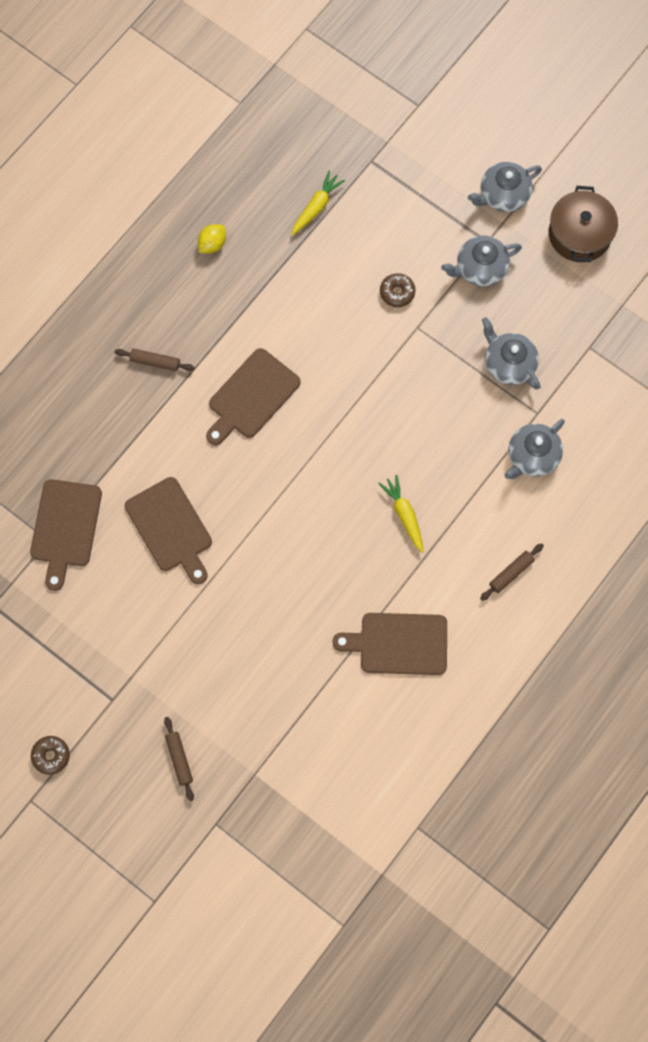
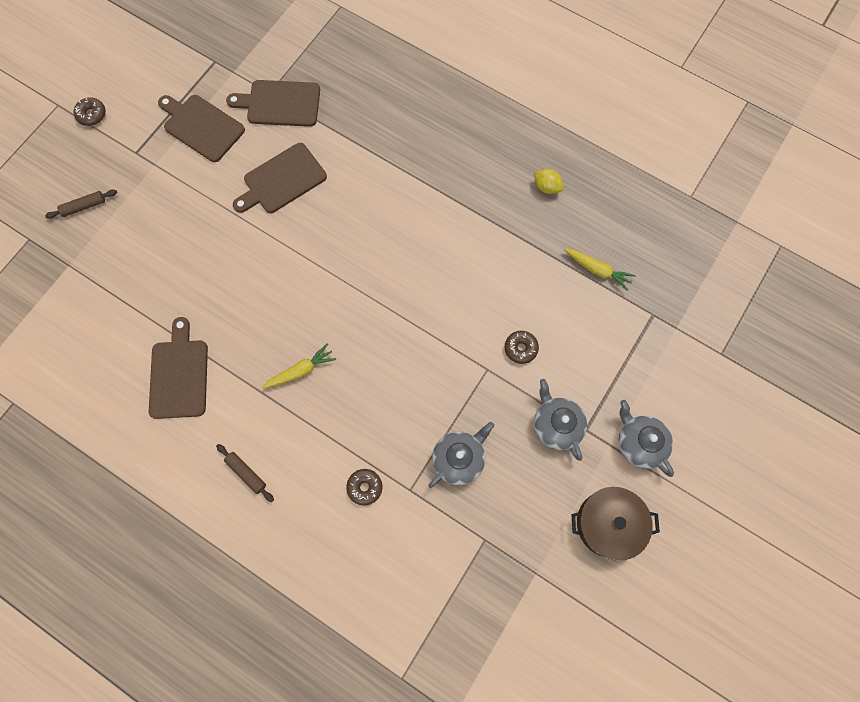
camera: 85 degrees right, 0 degrees up
brown rolling pin [115,349,195,371] -> none
brown cutting board [206,348,301,445] -> brown cutting board moved to [158,95,245,162]
grey teapot [504,419,565,479] -> brown donut [346,469,382,505]

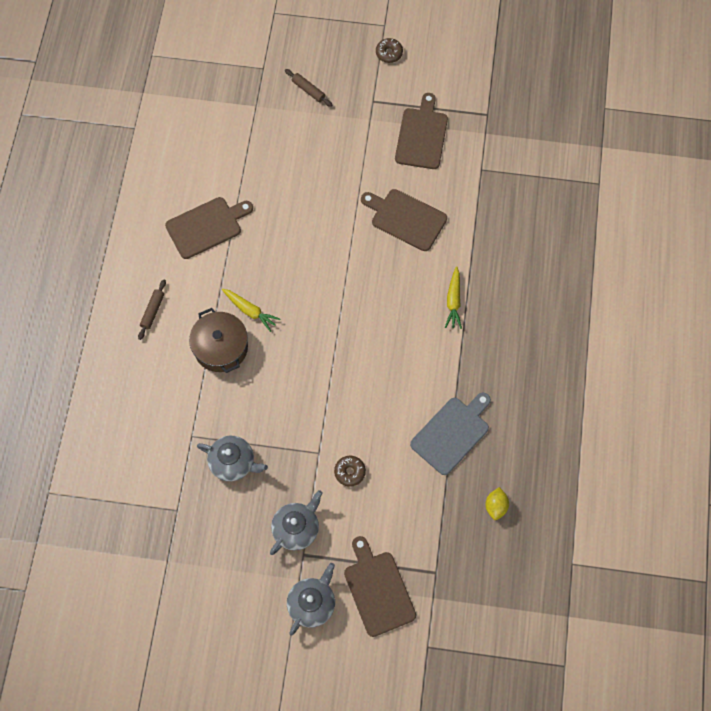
camera: 65 degrees right, 5 degrees down
brown cutting board [226,80,320,127] -> brown cutting board moved to [344,536,416,637]
brown donut [346,469,382,505] -> none
yellow lemon [534,169,564,194] -> yellow lemon moved to [485,487,509,520]
yellow carrot [564,249,635,291] -> yellow carrot moved to [445,266,462,329]
brown pot [571,487,660,561] -> brown pot moved to [189,308,248,373]
none -> grey cutting board [410,392,491,475]

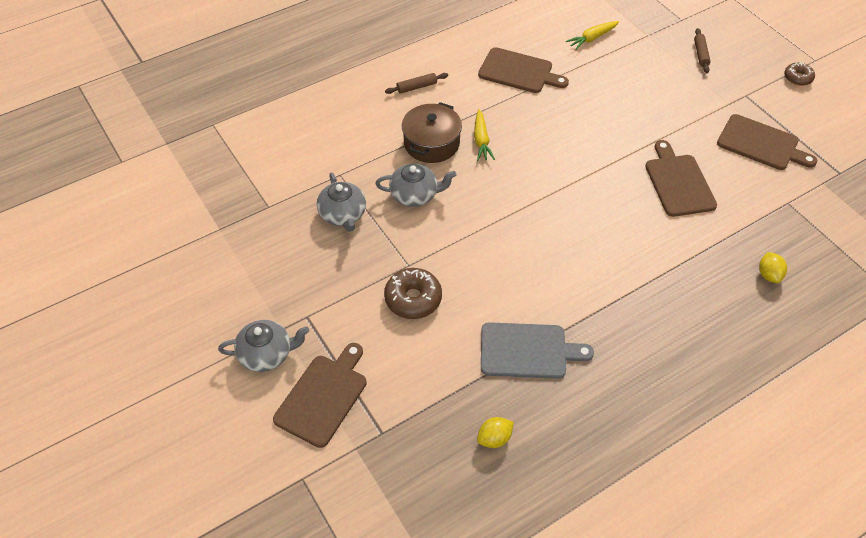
camera: 50 degrees right, 15 degrees down
grey teapot [270,490,323,555] -> grey teapot moved to [375,164,456,207]
brown donut [334,456,366,487] -> brown donut [384,268,442,319], size x1.62
brown cutting board [395,93,448,169] -> brown cutting board turned 60 degrees clockwise [717,114,817,170]
yellow carrot [445,266,462,329] -> yellow carrot moved to [566,21,619,50]
none -> yellow lemon [759,252,787,283]

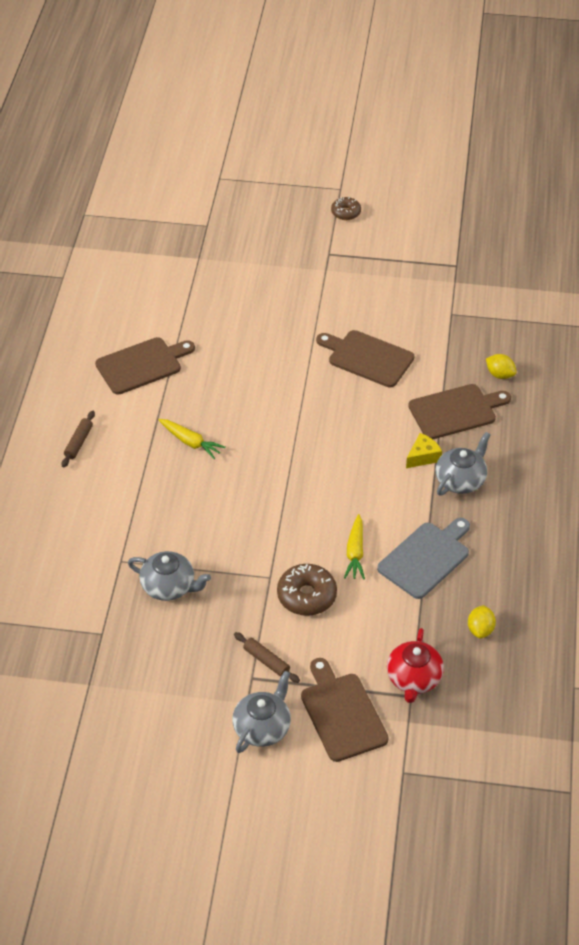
camera: 50 degrees left, 5 degrees down
grey teapot [375,164,456,207] -> grey teapot moved to [435,432,491,496]
brown pot [402,102,462,163] -> none
yellow carrot [566,21,619,50] -> yellow carrot moved to [344,514,365,580]
brown rolling pin [694,28,711,73] -> brown rolling pin moved to [234,632,300,683]
brown cutting board [717,114,817,170] -> brown cutting board moved to [408,384,511,439]
none -> red teapot [387,628,444,703]
none -> yellow cheese [406,433,442,468]

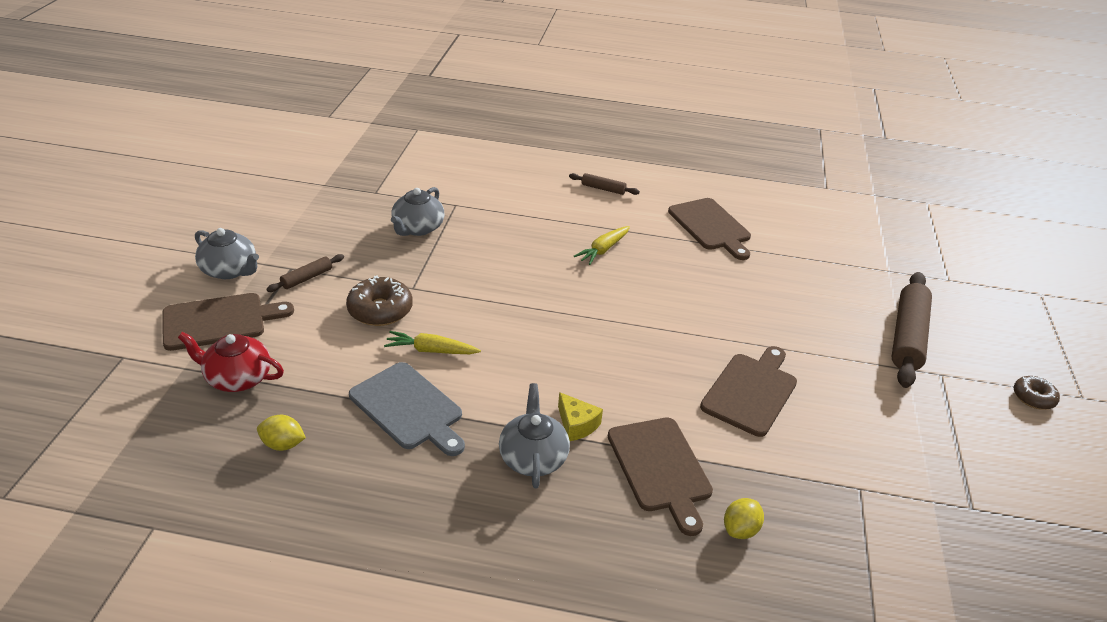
camera: 90 degrees right, 10 degrees down
grey teapot [435,432,491,496] -> grey teapot turned 135 degrees counterclockwise [499,383,570,488]
none -> brown rolling pin [891,272,932,388]

